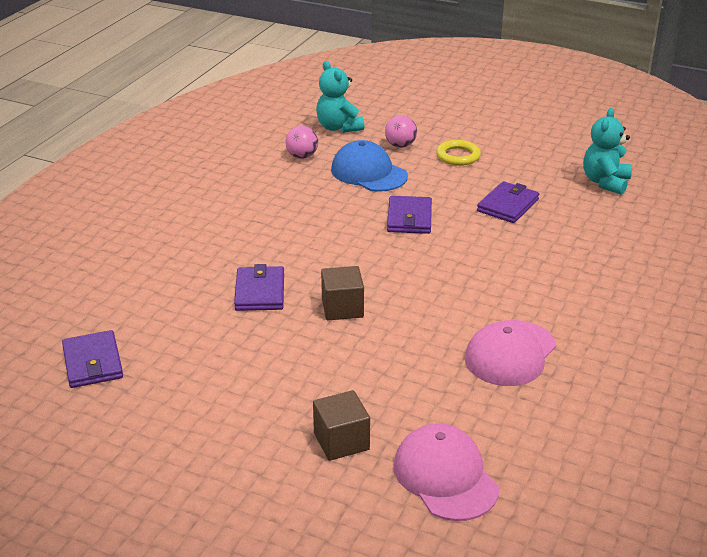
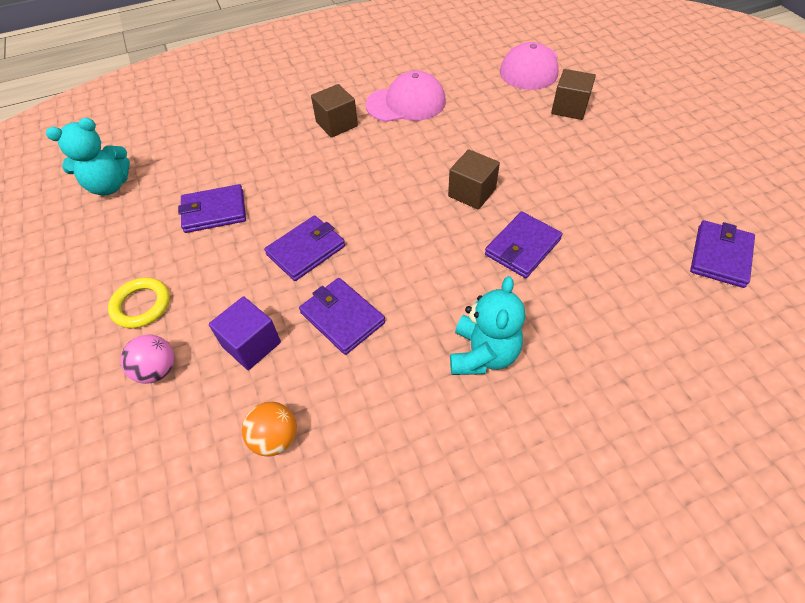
camera: 135 degrees left, 20 degrees up
pink ball [286,126,318,159] -> orange ball [242,402,297,457]
turquoise teddy bear [316,61,364,133] -> turquoise teddy bear moved to [450,276,525,375]
blue cap [331,140,408,192] -> purple cube [209,296,281,370]
none -> purple wallet [299,278,385,355]
none -> brown cube [311,84,358,138]

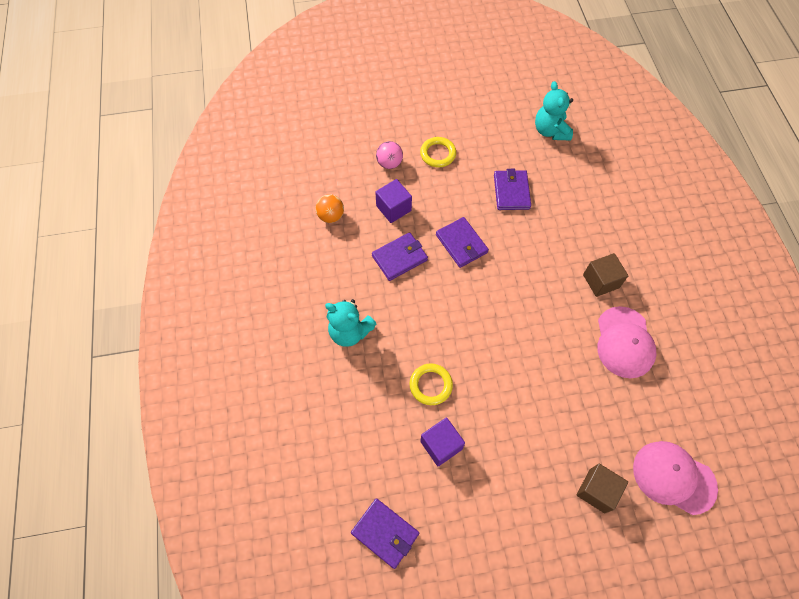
camera: 100 degrees right, 10 degrees up
brown cube [448,149,500,210] -> none
purple wallet [485,212,562,278] -> yellow ring [410,363,453,405]
none -> purple cube [420,417,465,466]

